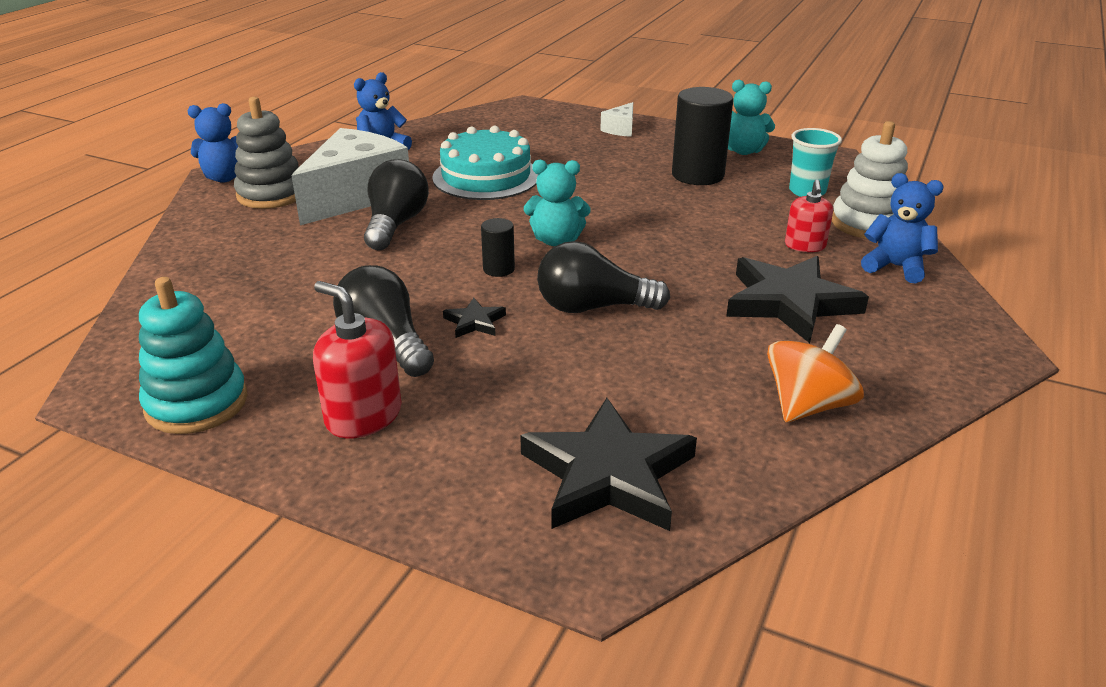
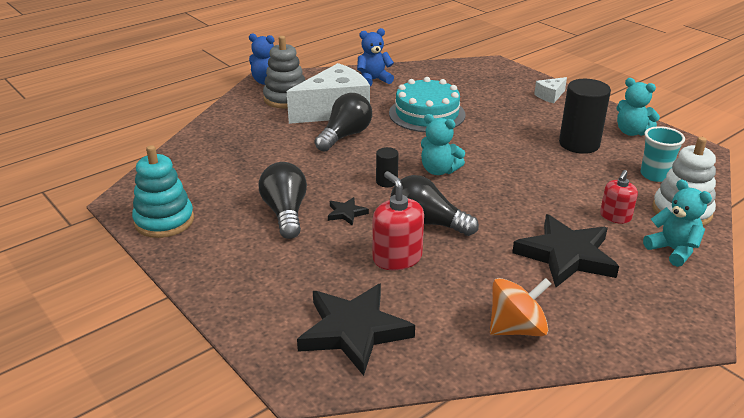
camera: 25 degrees right, 0 degrees up
red soap dispenser [313,281,402,438] -> red soap dispenser moved to [373,171,424,270]
blue teddy bear [861,173,944,284] -> turquoise teddy bear [643,179,712,267]

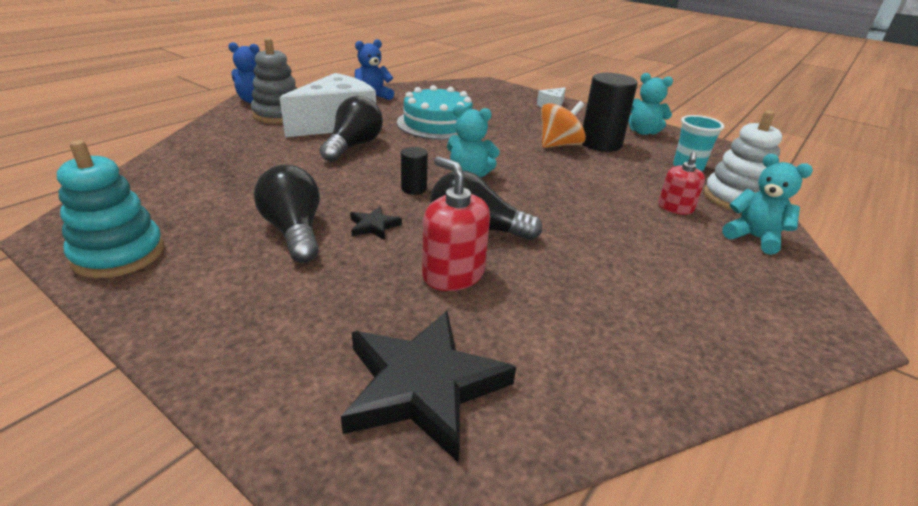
camera: 15 degrees left, 0 degrees up
orange spinning top [490,278,551,336] -> orange spinning top moved to [541,101,586,148]
black star [512,214,619,287] -> none

